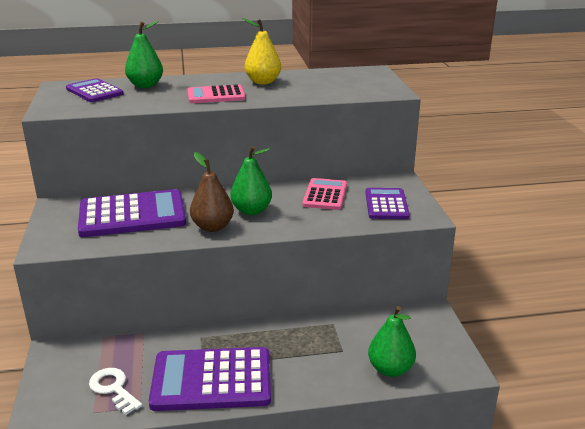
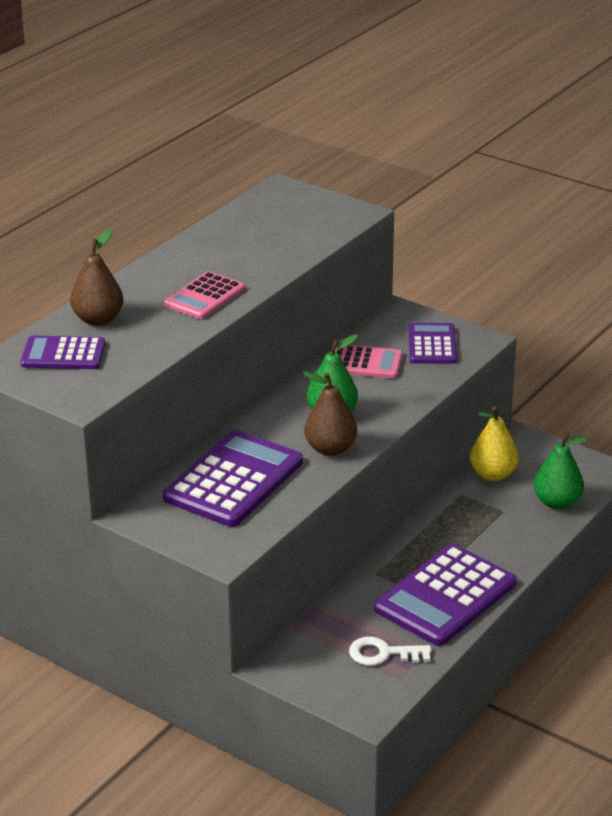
camera: 45 degrees left, 5 degrees up
green pear [125,21,163,88] -> brown pear [70,229,123,326]
yellow pear [242,18,281,84] -> yellow pear moved to [470,406,519,481]
pink calculator [302,178,347,210] -> pink calculator turned 135 degrees clockwise [335,345,403,379]
purple calculator [365,188,410,219] -> purple calculator turned 45 degrees clockwise [409,323,457,364]

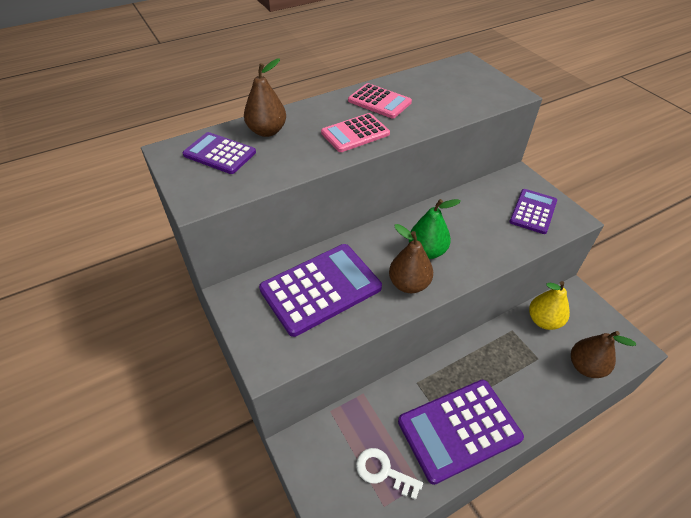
camera: 25 degrees right, 15 degrees up
pink calculator [335,345,403,379] -> pink calculator moved to [348,83,412,118]
green pear [534,433,589,509] -> brown pear [571,331,636,378]

